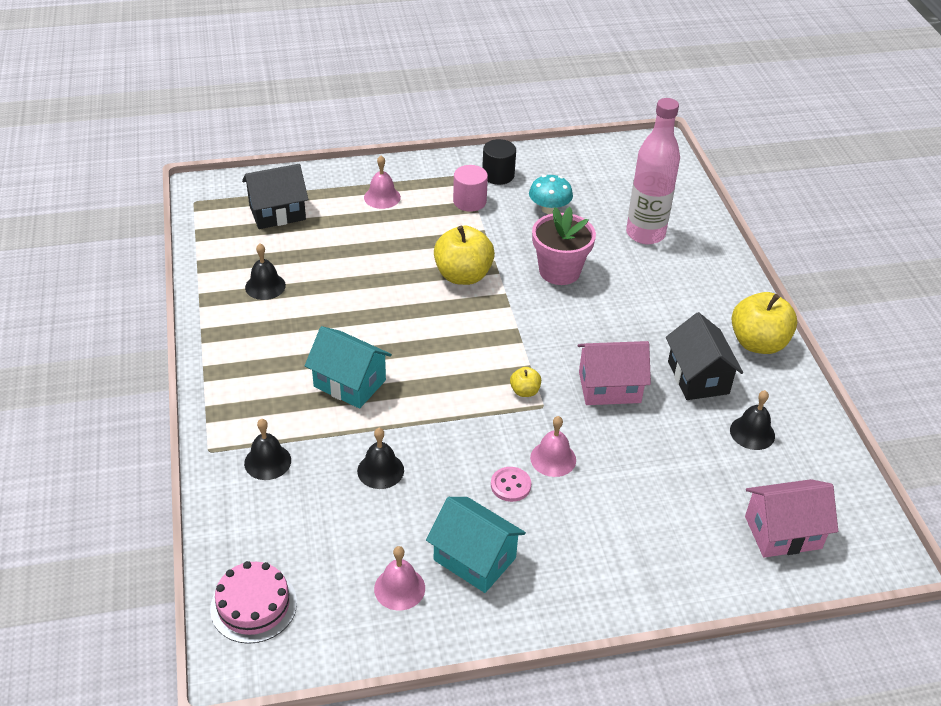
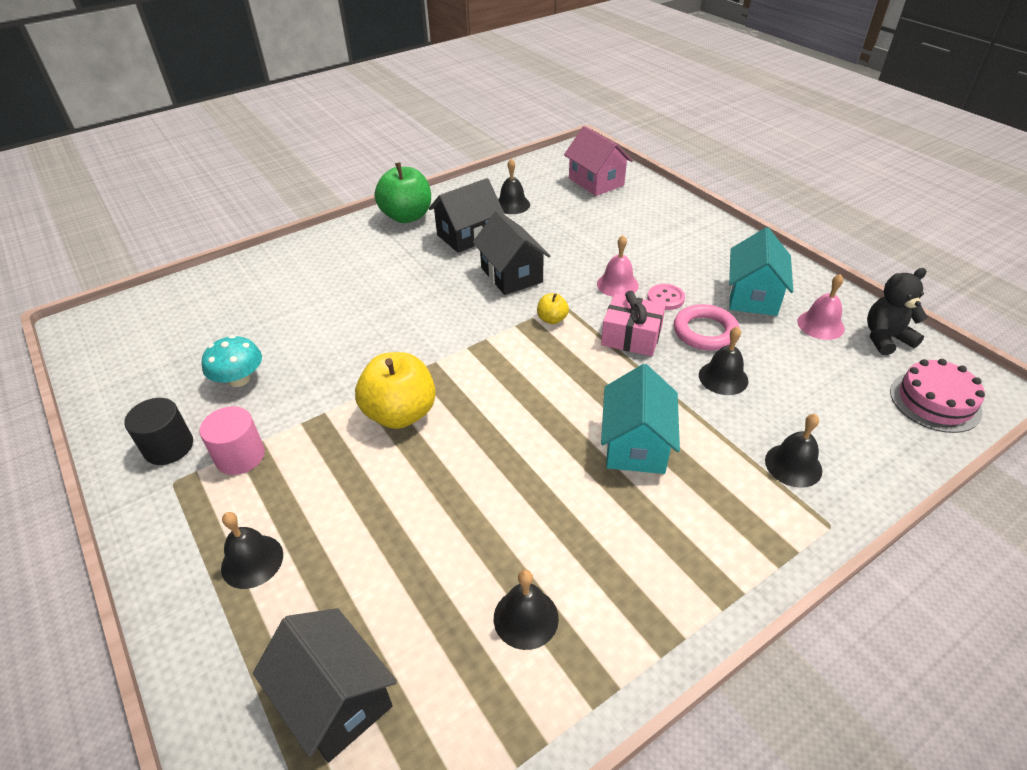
camera: 110 degrees left, 0 degrees up
pink bell [364,156,401,209] -> black bell [221,512,283,589]
pink flower pot [532,207,596,285] -> none
pink house [577,341,651,405] -> black house [473,210,550,295]
pink bottle [626,98,680,244] -> none
yellow apple [732,292,797,354] -> green apple [374,162,431,223]
none -> pink gift [601,291,666,356]
none -> pink ring [674,304,739,350]
none -> black teddy bear [867,268,928,355]

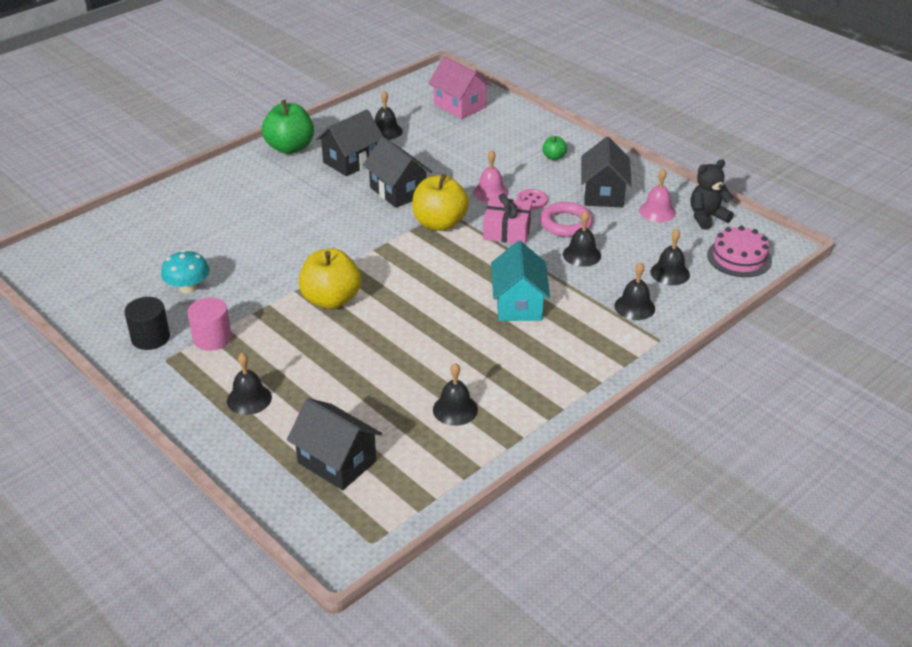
camera: 10 degrees left, 5 degrees down
yellow apple [537,293,569,324] -> yellow apple [412,174,469,231], size x2.12
turquoise house [729,227,793,316] -> black house [581,137,632,208]
none -> green apple [542,136,567,160]
none -> black bell [650,229,690,285]

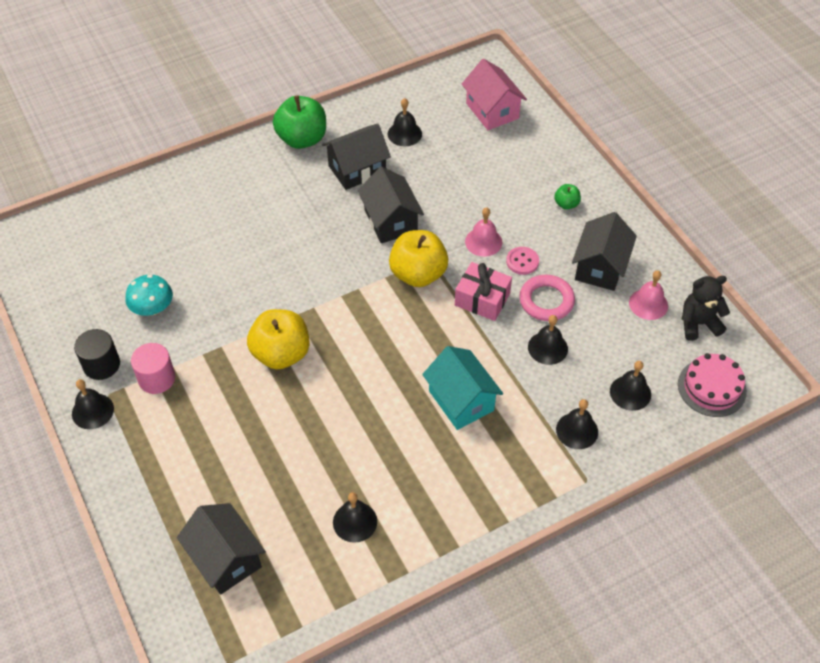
camera: 15 degrees right, 15 degrees up
black bell [227,353,272,415] -> black bell moved to [72,379,114,429]
turquoise house [491,241,550,321] -> turquoise house turned 45 degrees counterclockwise [422,346,503,430]

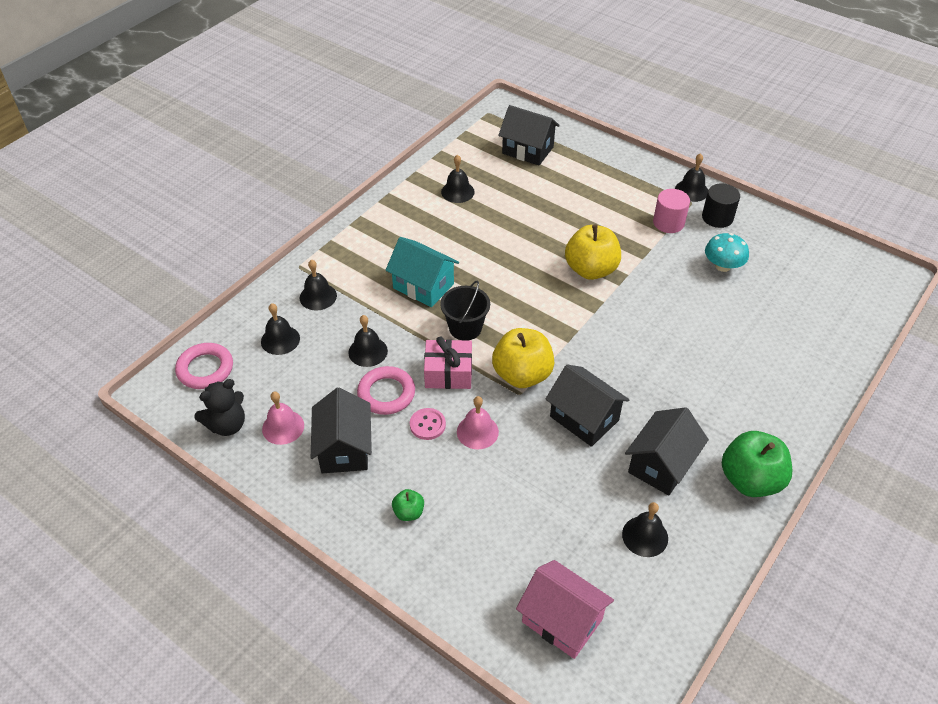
camera: 155 degrees right, 5 degrees down
pink cake [678,353,747,417] -> pink ring [175,343,233,389]
none -> black bucket [440,281,490,340]

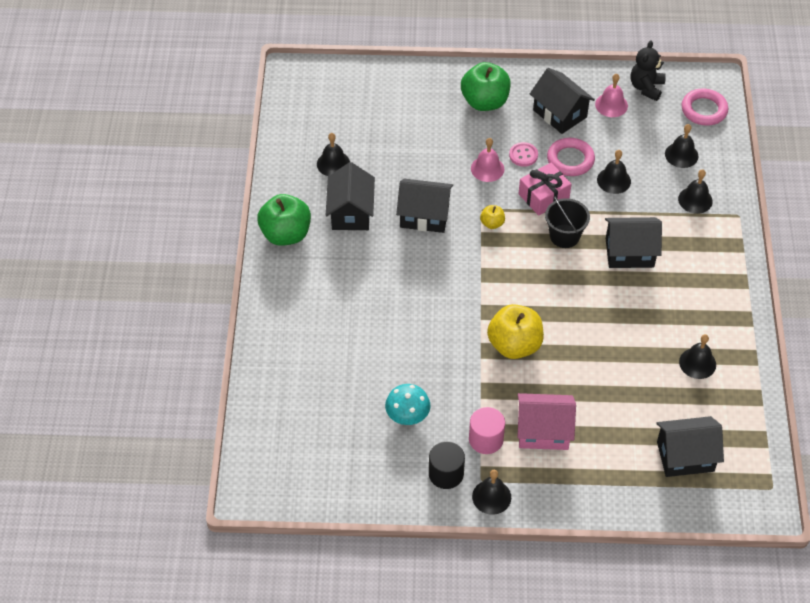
camera: 145 degrees right, 5 degrees up
turquoise house [386,237,459,307] -> black house [605,217,662,268]
green apple [392,489,424,521] -> green apple [461,62,511,111], size x2.12
yellow apple [492,328,554,388] -> yellow apple [480,205,505,229], size x0.47
pink house [516,560,614,659] -> pink house moved to [517,393,576,450]

